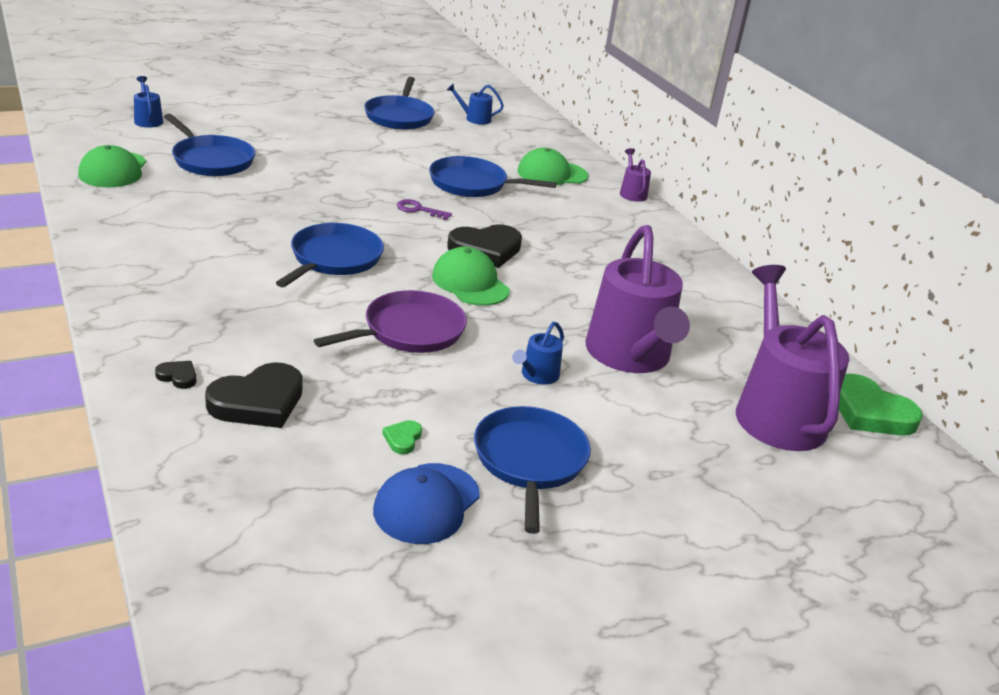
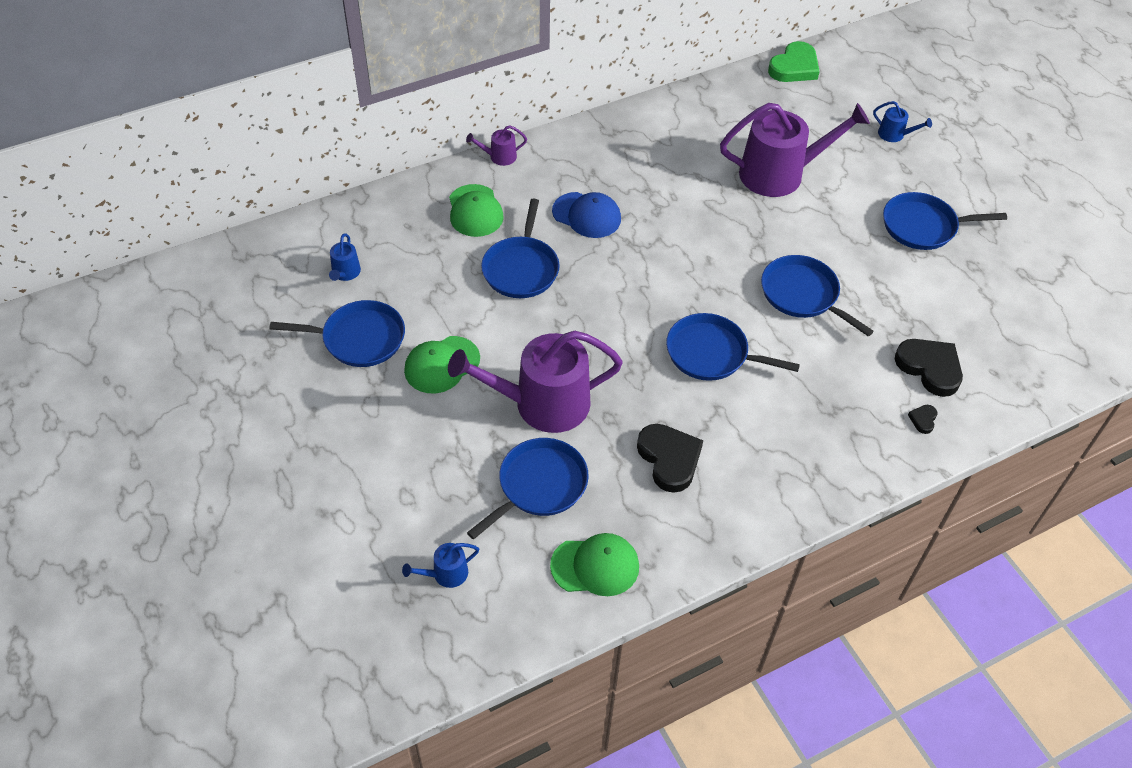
camera: 90 degrees left, 20 degrees up
purple pan [314,290,467,353] -> blue pan [761,255,874,336]
blue cap [373,463,480,544] -> blue cap moved to [552,192,621,238]
green heart [382,420,422,454] -> none
purple key [397,199,452,220] -> none
green cap [432,247,510,306] -> green cap moved to [404,336,480,393]
black heart [447,224,522,268] -> black heart moved to [637,424,703,493]
blue watering can [512,322,564,384] -> blue watering can moved to [873,101,932,142]
purple watering can [736,265,849,451] -> purple watering can moved to [448,331,623,433]

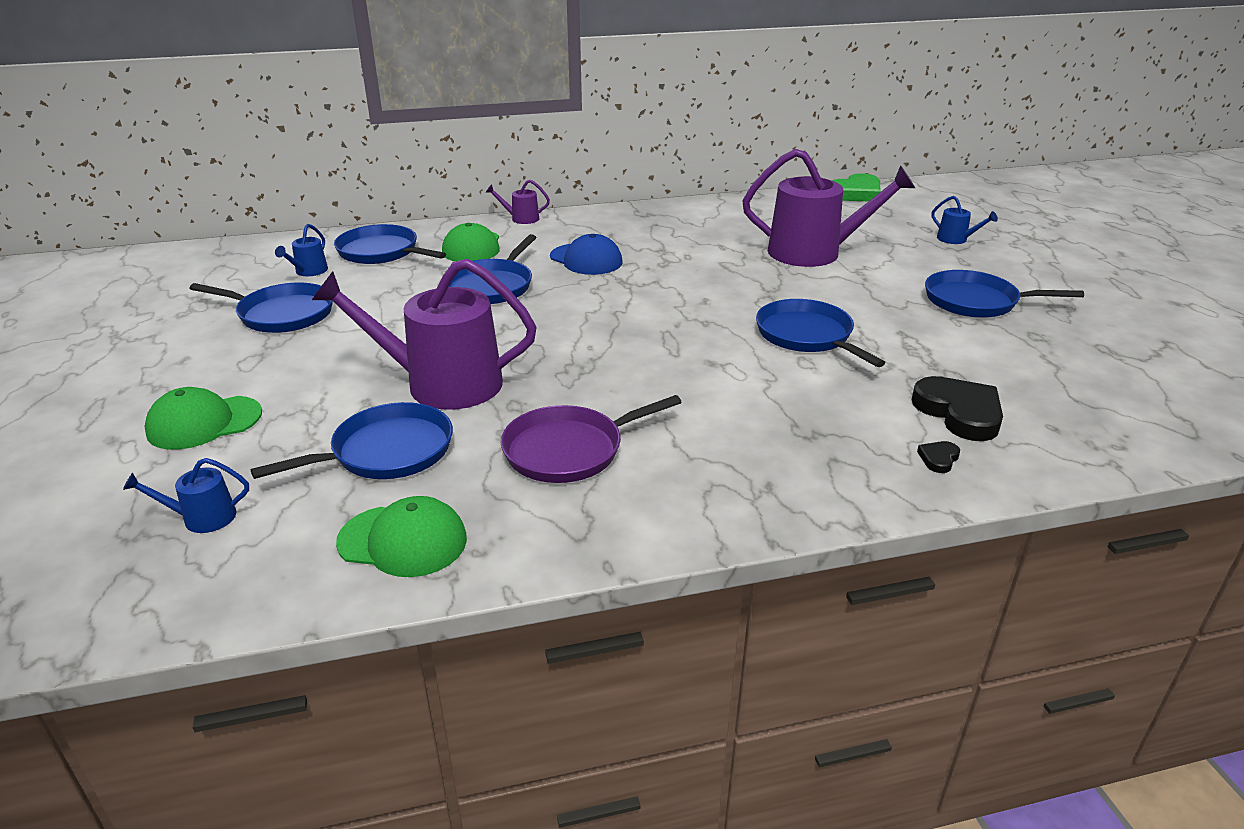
camera: 15 degrees right, 20 degrees down
green cap [404,336,480,393] -> green cap moved to [144,387,262,450]
black heart [637,424,703,493] -> purple pan [500,395,682,483]
blue pan [666,313,800,381] -> blue pan moved to [334,224,446,264]

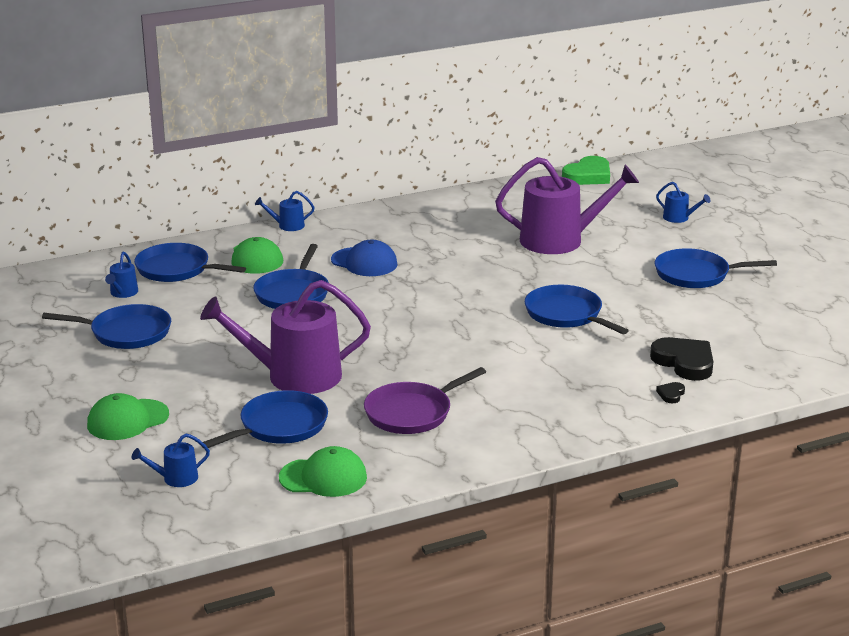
camera: 10 degrees left, 5 degrees down
purple watering can [486,180,550,224] -> blue watering can [255,191,315,231]

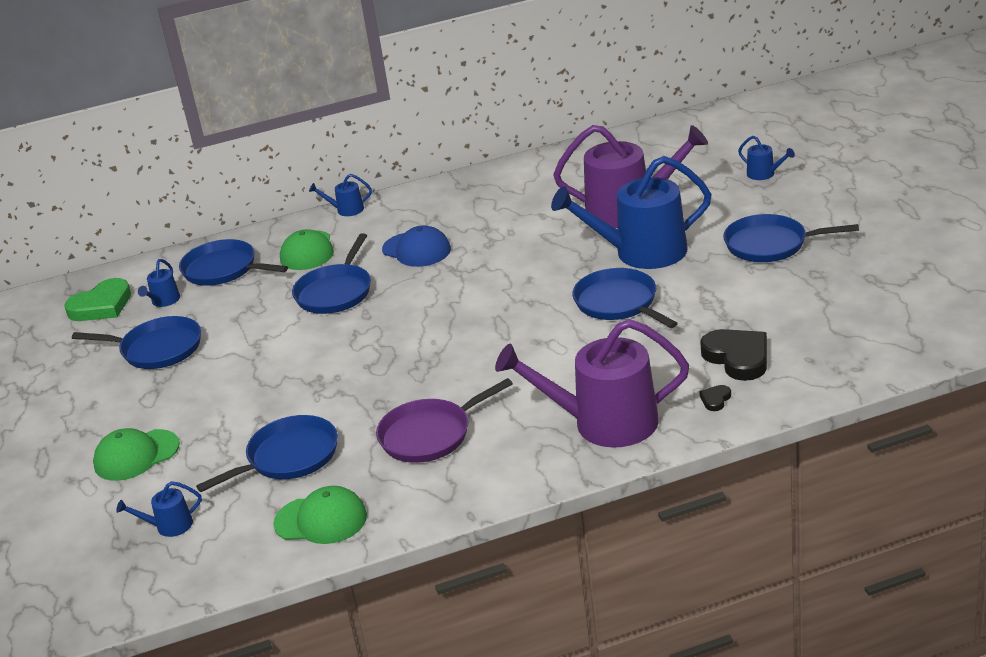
camera: 10 degrees right, 5 degrees up
purple watering can [200,280,371,394] -> purple watering can moved to [495,319,689,448]
green heart [562,156,610,185] -> green heart moved to [64,278,131,321]
none -> blue watering can [551,156,712,269]

